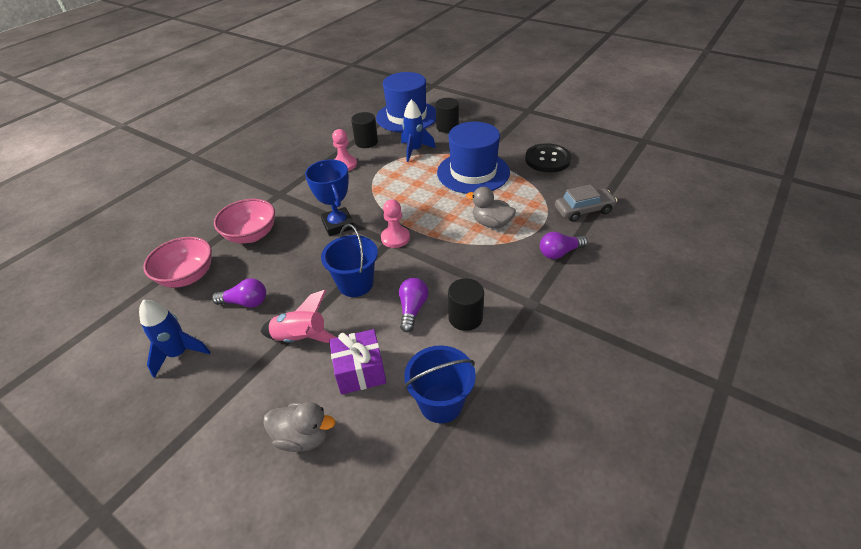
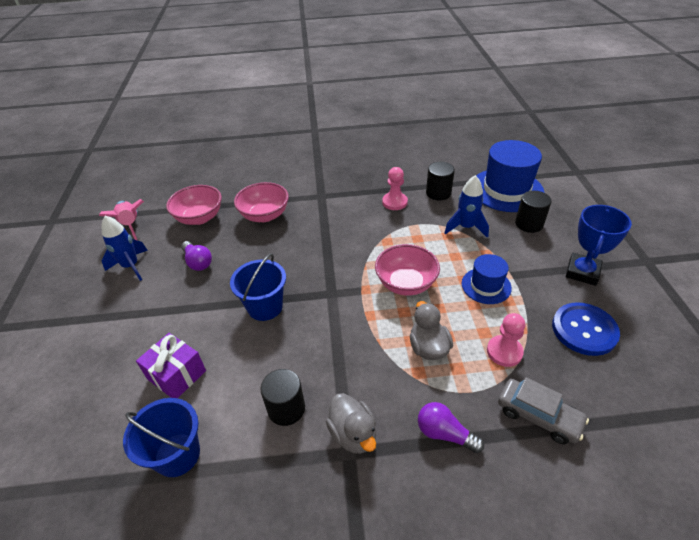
camera: 50 degrees right, 0 degrees up
pink rocket [260,290,337,343] -> pink rocket moved to [99,199,144,241]
grey duck [263,402,335,452] -> grey duck moved to [326,393,376,454]
blue trophy [305,159,354,236] -> blue trophy moved to [566,205,632,286]
pink pawn [381,199,410,248] -> pink pawn moved to [487,313,525,367]
purple light bulb [399,278,429,332] -> none
blue hat [437,122,510,194] -> blue hat [462,254,512,304], size x0.55
black button [525,143,571,173] -> blue button [552,302,620,356]
none -> pink bowl [375,244,440,296]

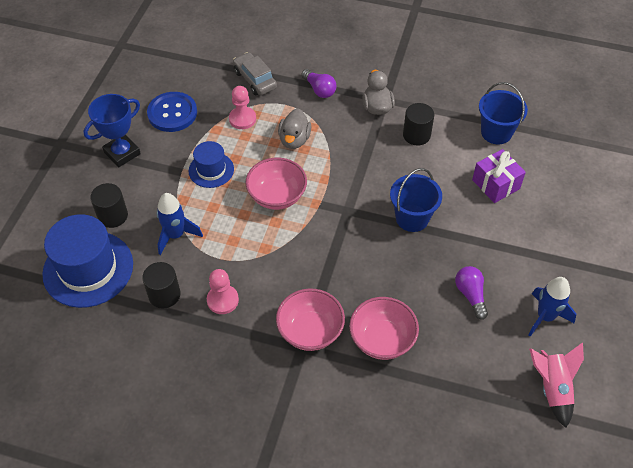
camera: 160 degrees left, 10 degrees up
pink bowl [166,185,222,225] -> pink bowl moved to [276,288,345,351]

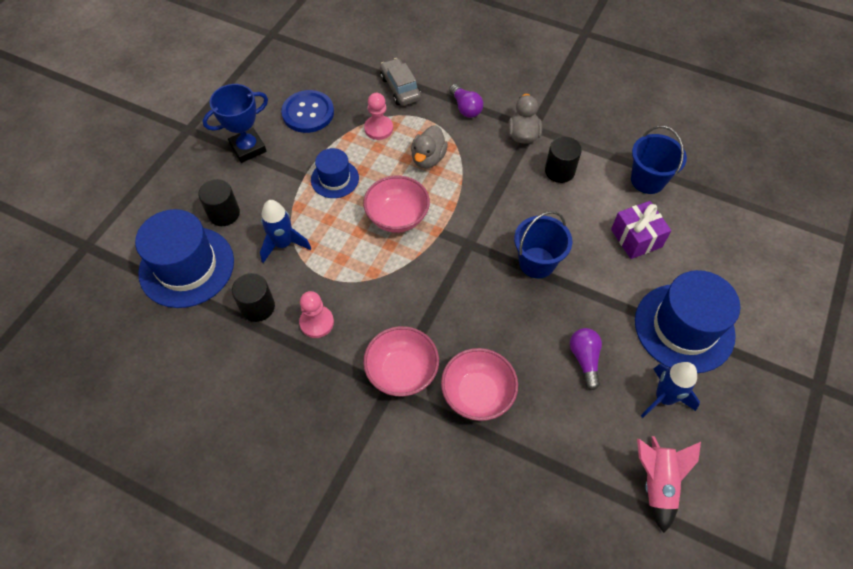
camera: 10 degrees right, 5 degrees up
none -> blue hat [635,270,740,373]

